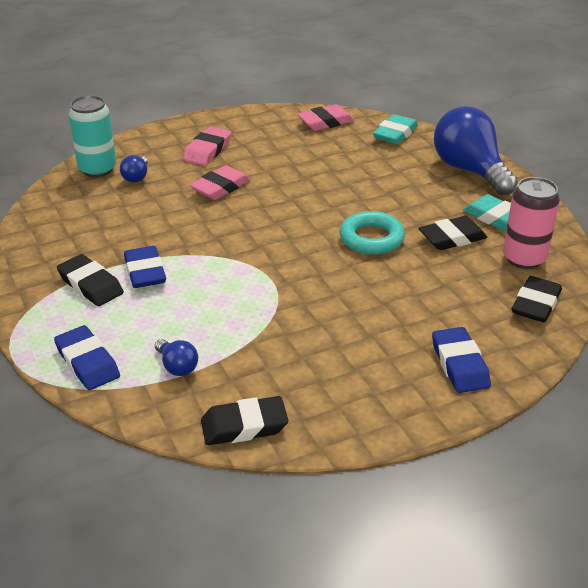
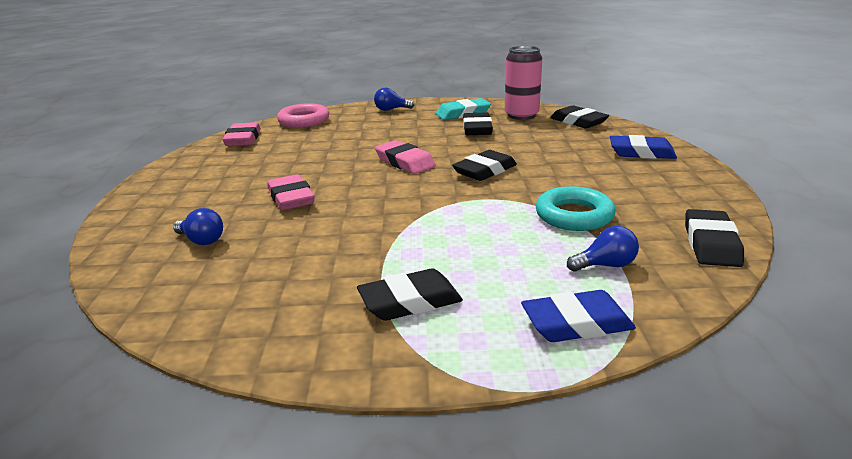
camera: 65 degrees left, 10 degrees down
turquoise can [69,95,116,177] -> none
blue eraser [124,246,166,288] -> none
pink eraser [183,126,231,165] -> pink eraser moved to [375,140,436,174]
turquoise ring [340,211,405,255] -> turquoise ring moved to [536,186,616,231]
turquoise eraser [373,114,418,145] -> pink ring [277,103,329,128]
blue light bulb [434,106,518,196] -> blue light bulb [374,87,415,111], size x0.44
none -> black eraser [452,150,517,181]

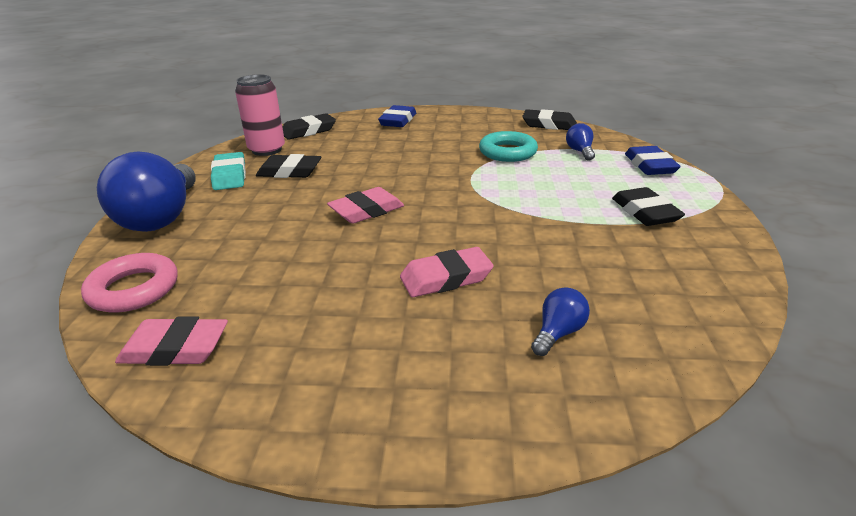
camera: 85 degrees left, 5 degrees up
blue light bulb [374,87,415,111] -> blue light bulb [97,151,196,232], size x2.30
black eraser [452,150,517,181] -> none

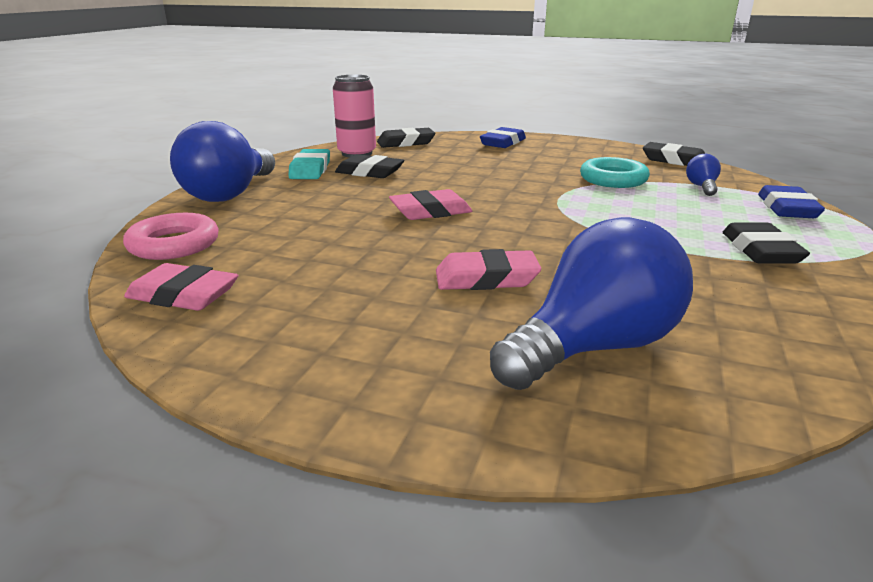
camera: 15 degrees right, 5 degrees down
blue light bulb [531,287,590,356] -> blue light bulb [490,217,693,390], size x2.30

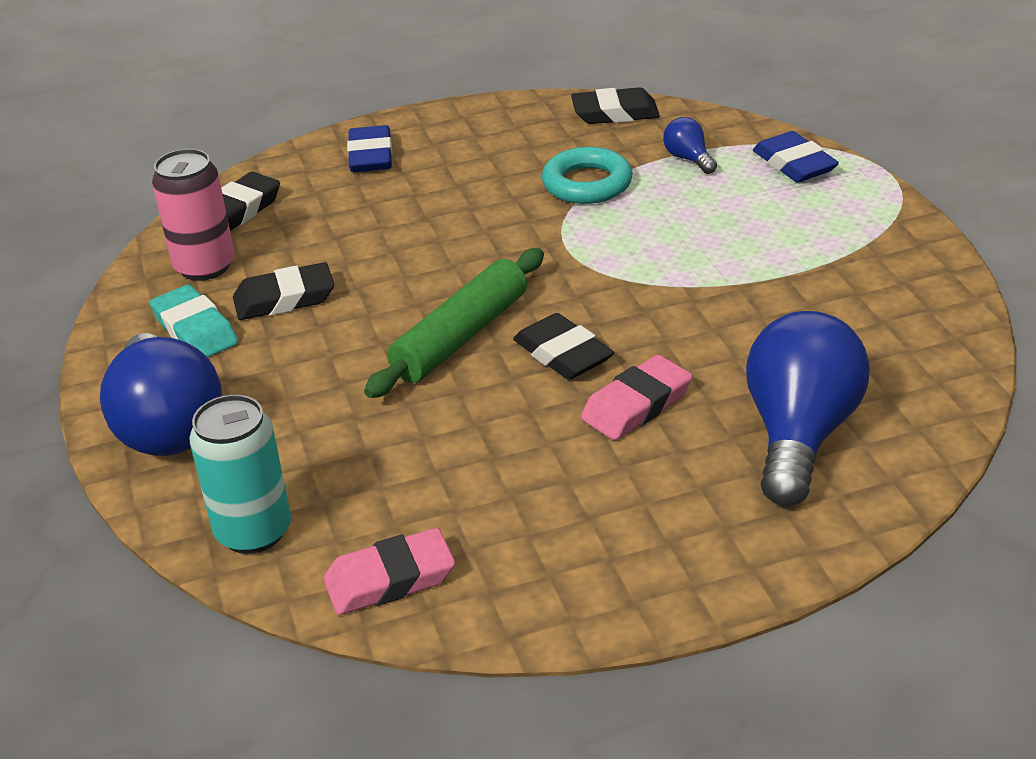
camera: 35 degrees left, 10 degrees up
pink ring [123,213,219,260] -> turquoise can [189,395,291,554]
pink eraser [389,189,473,220] -> green rolling pin [364,248,544,398]
black eraser [723,223,810,263] -> black eraser moved to [513,313,614,380]

